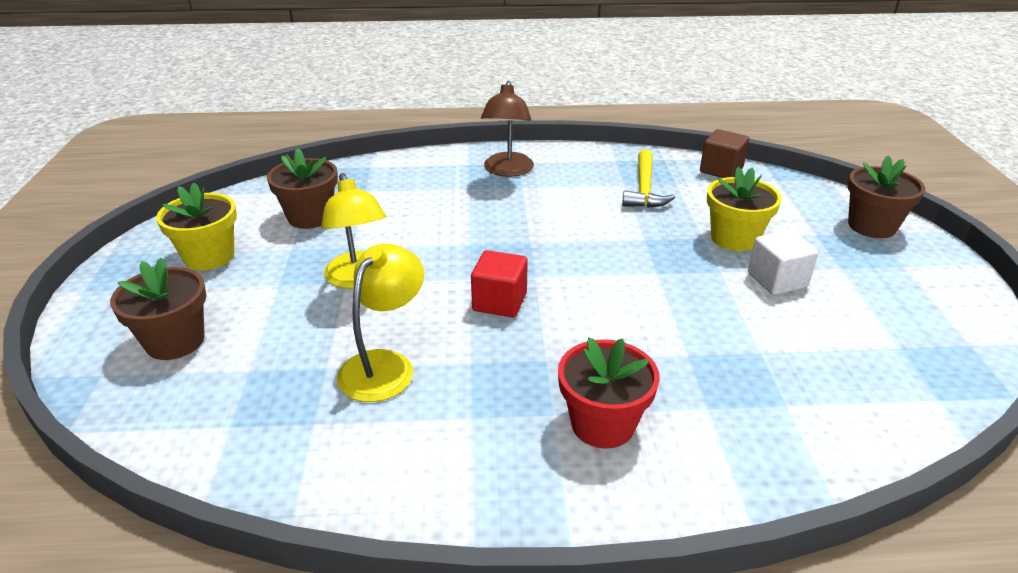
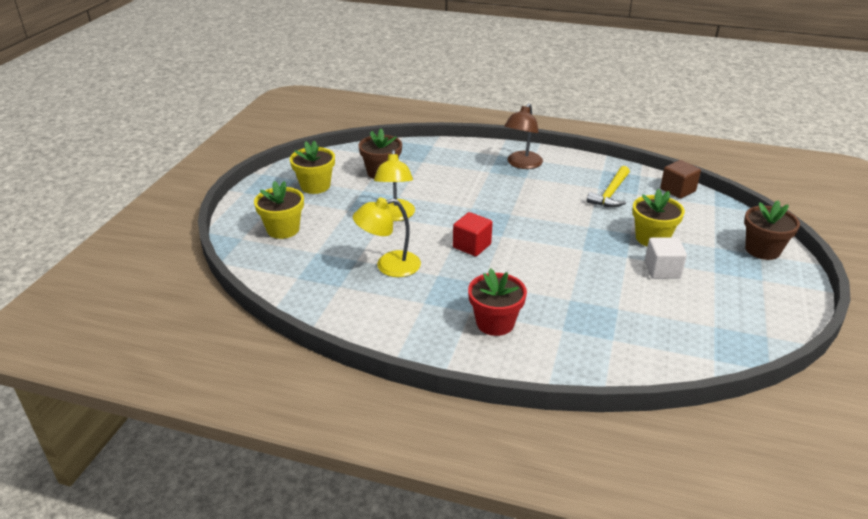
camera: 20 degrees right, 0 degrees up
brown flower pot [110,258,207,360] -> yellow flower pot [254,181,304,239]
yellow lamp [337,243,424,402] -> yellow lamp turned 150 degrees counterclockwise [353,198,421,277]

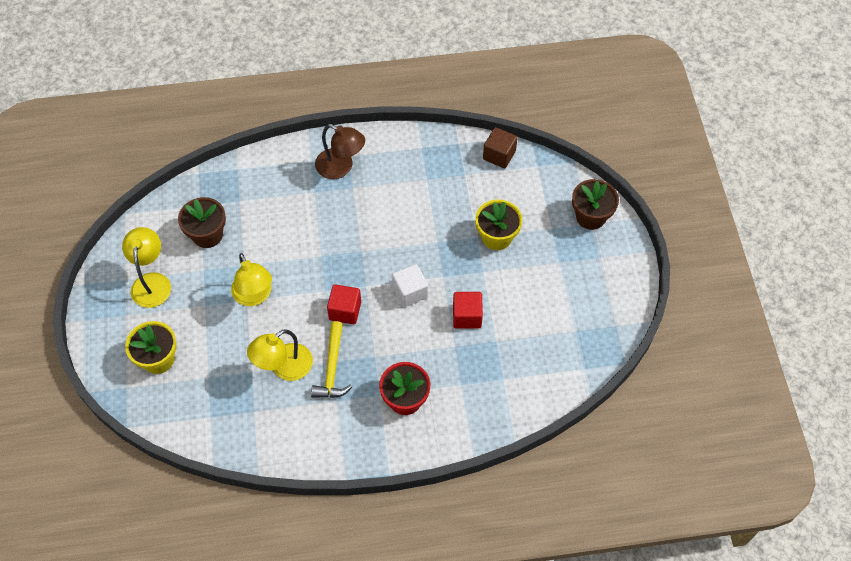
camera: 25 degrees left, 25 degrees up
yellow flower pot [290,140,335,194] -> yellow lamp [122,227,171,308]
brown lamp [504,103,543,169] -> brown lamp turned 60 degrees counterclockwise [315,124,365,179]
yellow hammer [587,166,630,207] -> yellow hammer moved to [311,321,352,398]
white cube [645,237,687,279] -> white cube moved to [392,264,428,307]
none -> red cube [453,292,483,328]

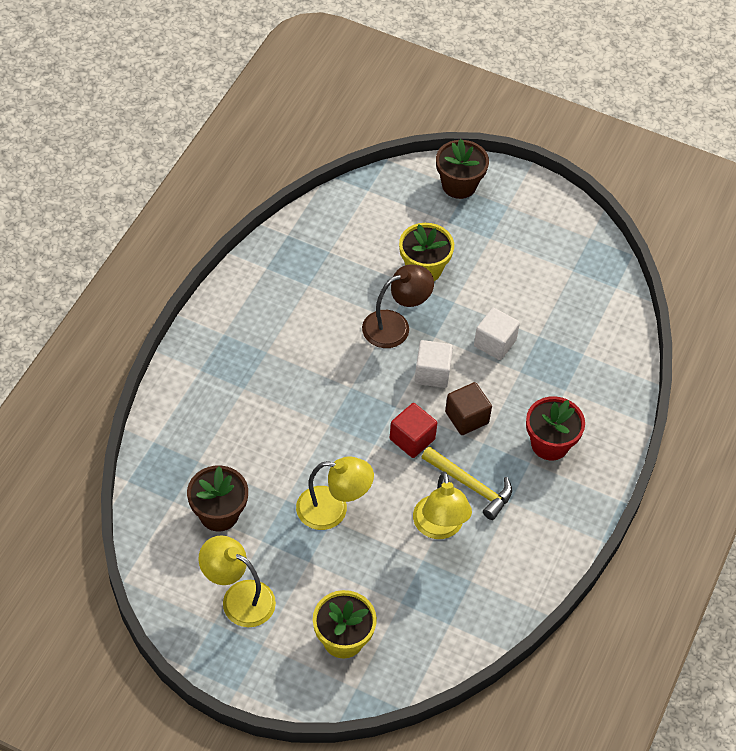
camera: 60 degrees left, 5 degrees down
brown lamp [315,124,365,179] -> brown lamp moved to [362,264,434,348]
red cube [453,292,483,328] -> white cube [474,308,520,360]
brown cube [483,127,518,168] -> brown cube moved to [445,382,492,435]

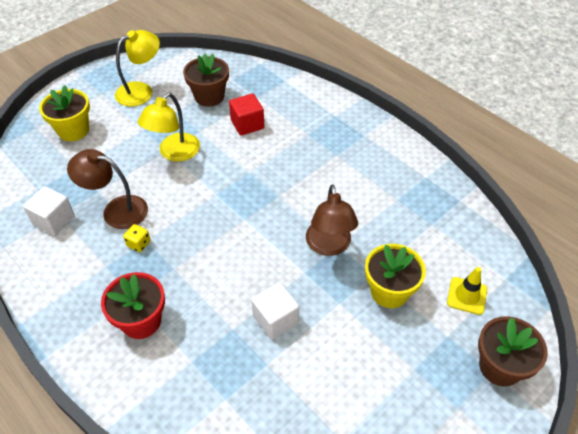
camera: 115 degrees right, 5 degrees down
red cube [390,403,437,458] -> red cube moved to [229,93,264,136]
yellow lamp [413,471,472,539] -> brown lamp [67,149,148,229]
white cube [415,340,453,388] -> white cube moved to [23,186,75,235]
yellow hammer [421,446,512,520] -> yellow dice [123,224,151,252]
brown cube [445,382,492,435] -> none
none -> yellow traffic cone [447,267,487,315]

